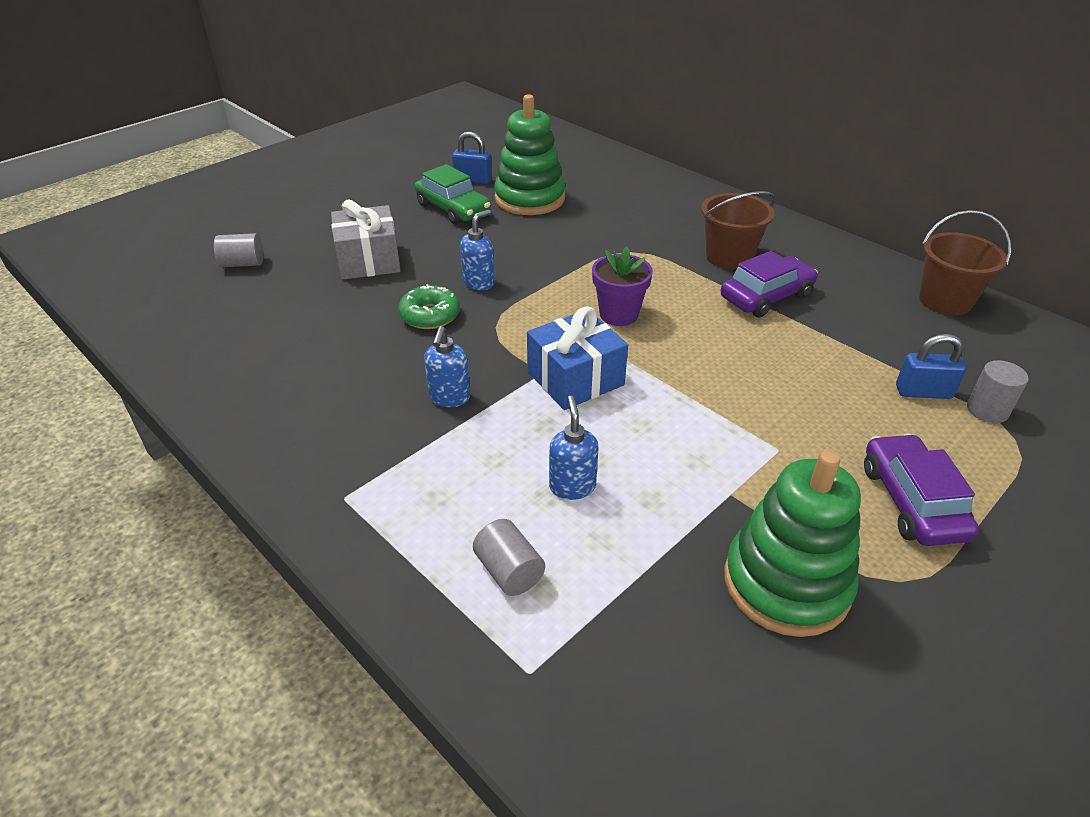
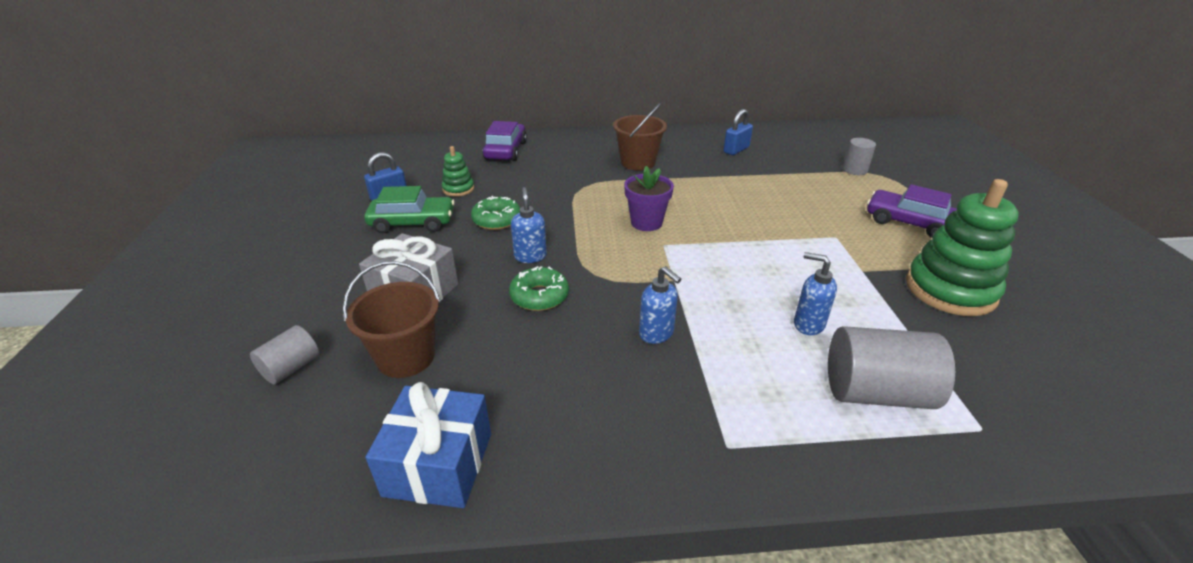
camera: 50 degrees left, 5 degrees down
grey cylinder [473,519,545,596] -> grey cylinder [828,326,955,409], size x1.81
green stacking toy [494,94,565,215] -> green stacking toy [442,146,474,197], size x0.49
blue gift [527,306,628,410] -> blue gift moved to [365,382,491,508]
purple car [721,251,818,318] -> purple car moved to [482,121,527,161]
blue padlock [896,334,966,399] -> blue padlock moved to [723,109,753,155]
brown bucket [919,210,1011,316] -> brown bucket moved to [343,261,440,378]
none -> green donut [471,196,520,230]

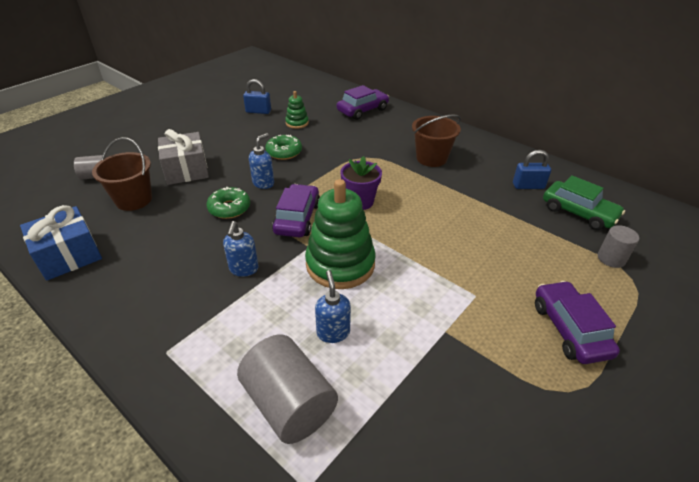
camera: 45 degrees right, 5 degrees up
green car [364,186,455,233] -> green car moved to [543,175,625,230]
green stacking toy [906,179,1019,316] -> green stacking toy moved to [305,179,376,289]
none -> purple car [272,184,320,237]

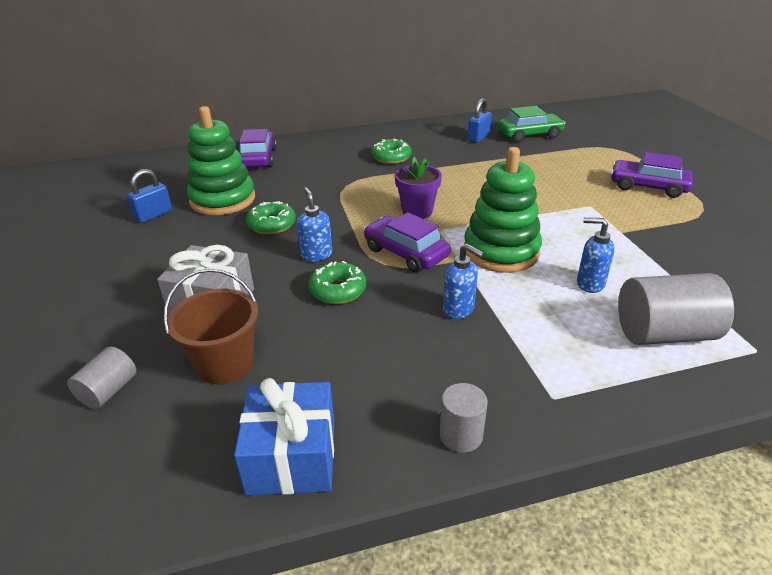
camera: 55 degrees left, 5 degrees down
green stacking toy [285,91,309,129] -> green stacking toy [187,106,255,215], size x2.06
brown bucket [412,114,461,167] -> green donut [371,139,412,164]
grey cylinder [598,225,639,268] -> grey cylinder moved to [440,383,488,453]

